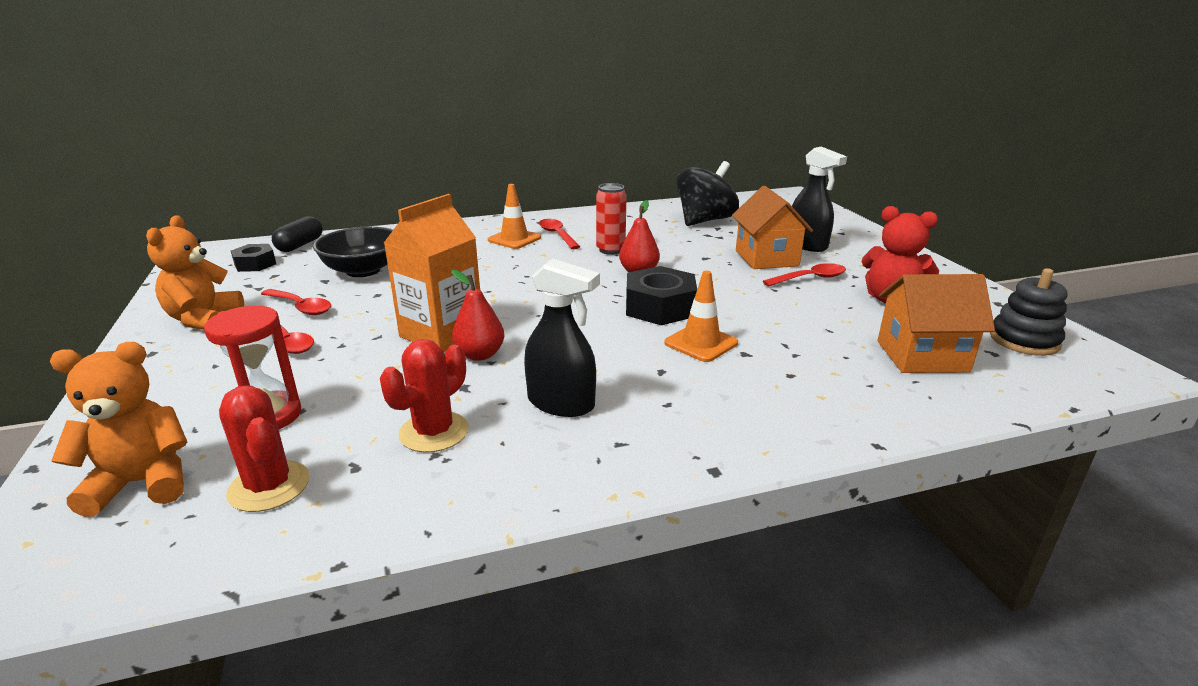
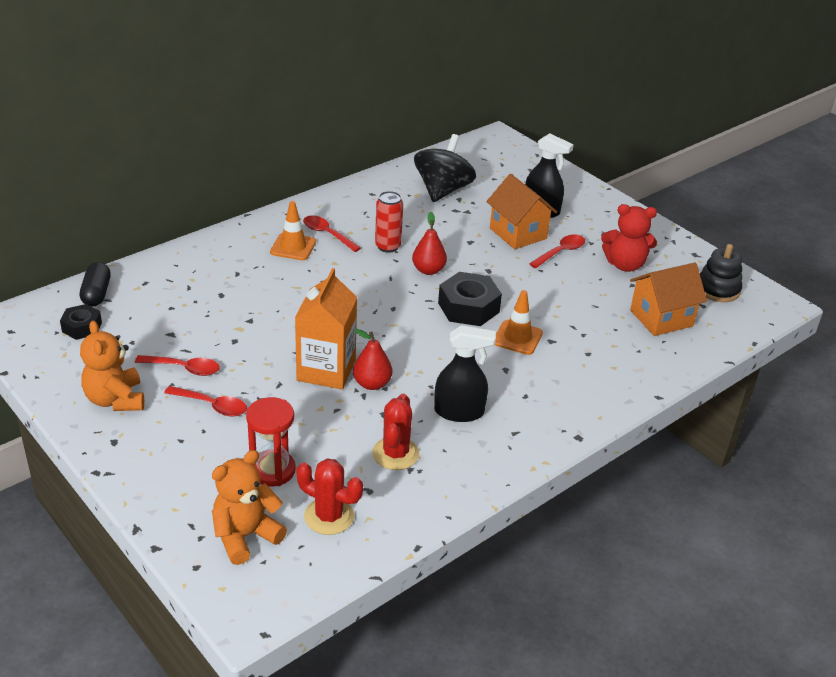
camera: 25 degrees left, 10 degrees up
black bowl [313,226,393,277] -> none

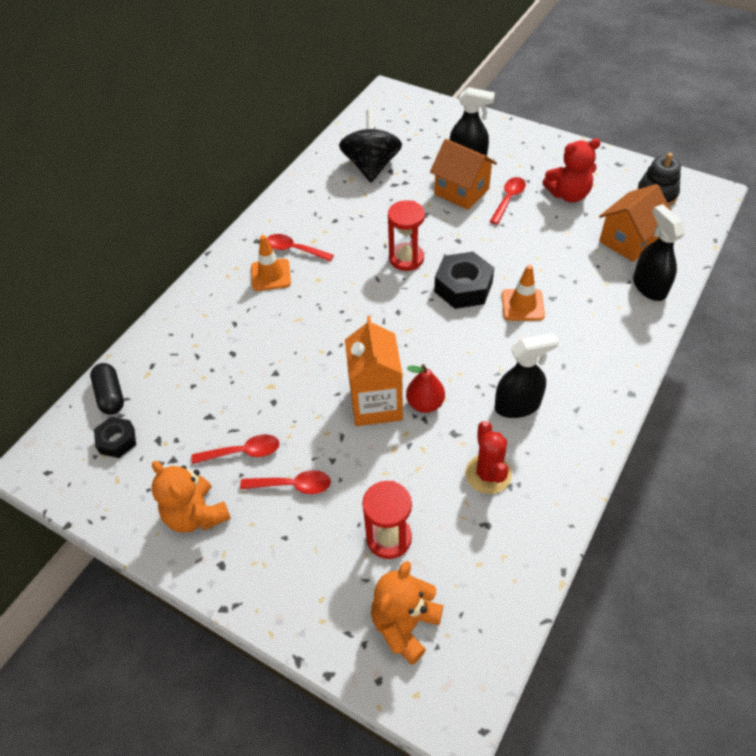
camera: 15 degrees left, 15 degrees up
red cactus [296,459,363,535] -> none
red can [375,191,403,253] -> none
red pear [412,212,447,275] -> red hourglass [388,200,425,271]
none -> black spray bottle [633,204,685,301]

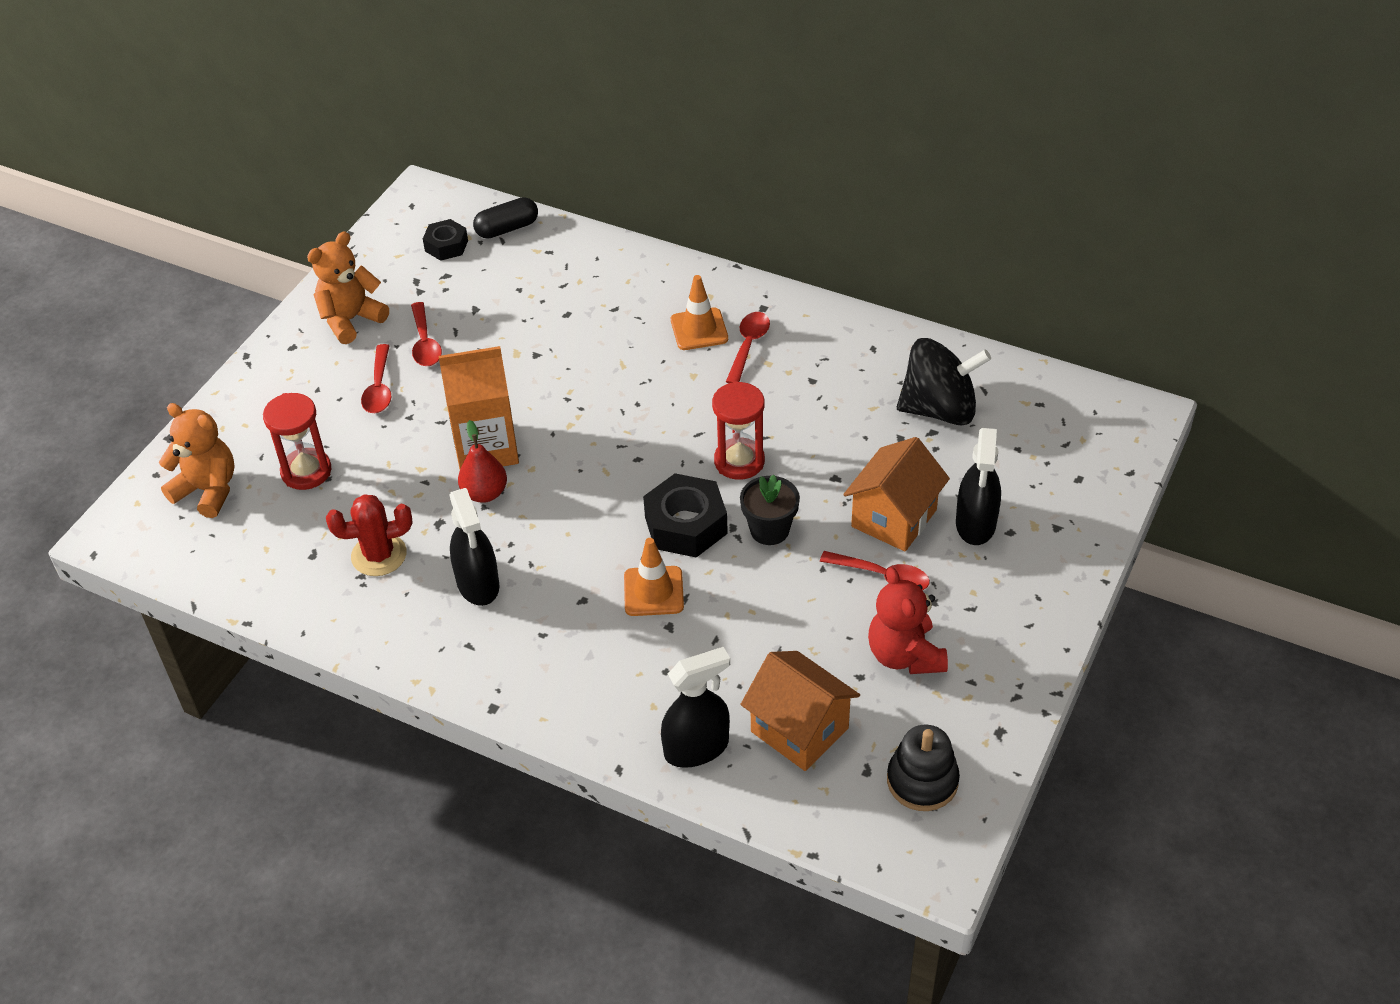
camera: 85 degrees right, 5 degrees down
none -> black flower pot [740,475,800,545]

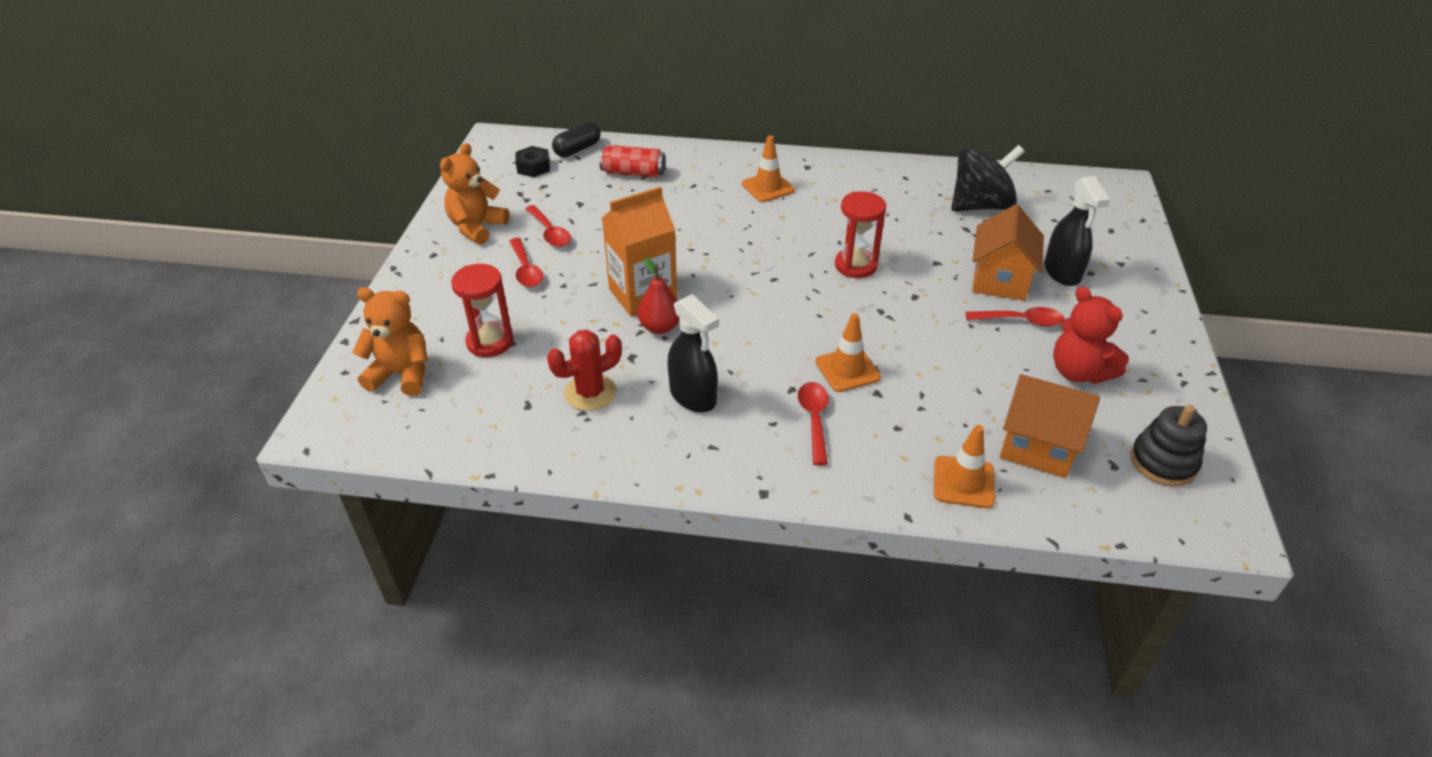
camera: 20 degrees left, 5 degrees down
black nut [643,473,728,558] -> none
black spray bottle [661,647,730,768] -> orange traffic cone [934,425,995,508]
red spoon [726,312,770,383] -> red spoon moved to [798,382,829,465]
black flower pot [740,475,800,545] -> none
none -> red can [599,145,666,178]

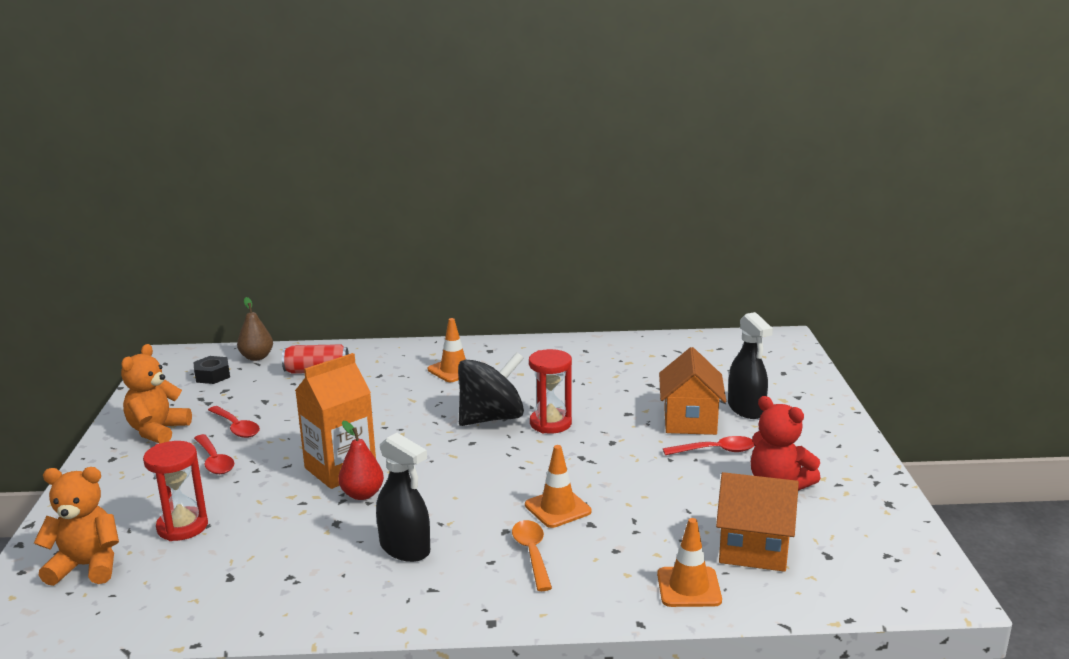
camera: 10 degrees left, 20 degrees down
red cactus [547,330,622,411] -> none
black capsule [552,122,601,157] -> brown pear [237,297,273,361]
red spoon [798,382,829,465] -> orange spoon [512,520,552,591]
black spinning top [951,145,1025,211] -> black spinning top moved to [458,352,524,426]
black stacking toy [1131,405,1207,486] -> none

